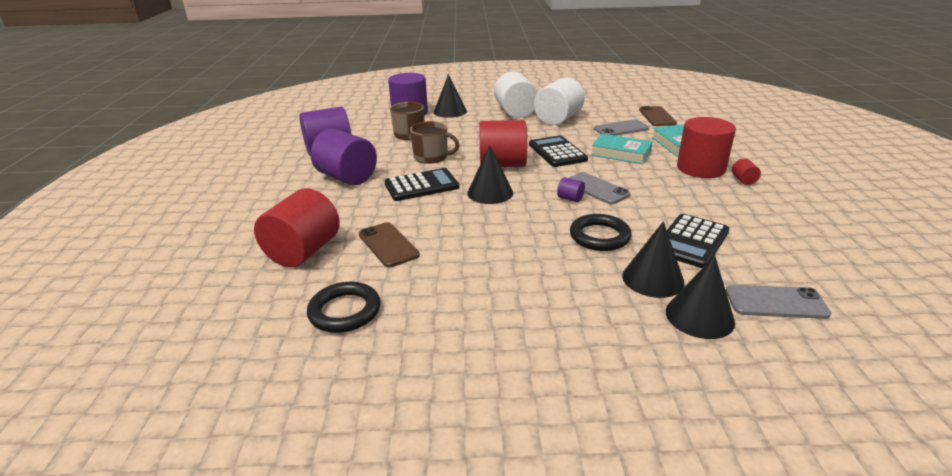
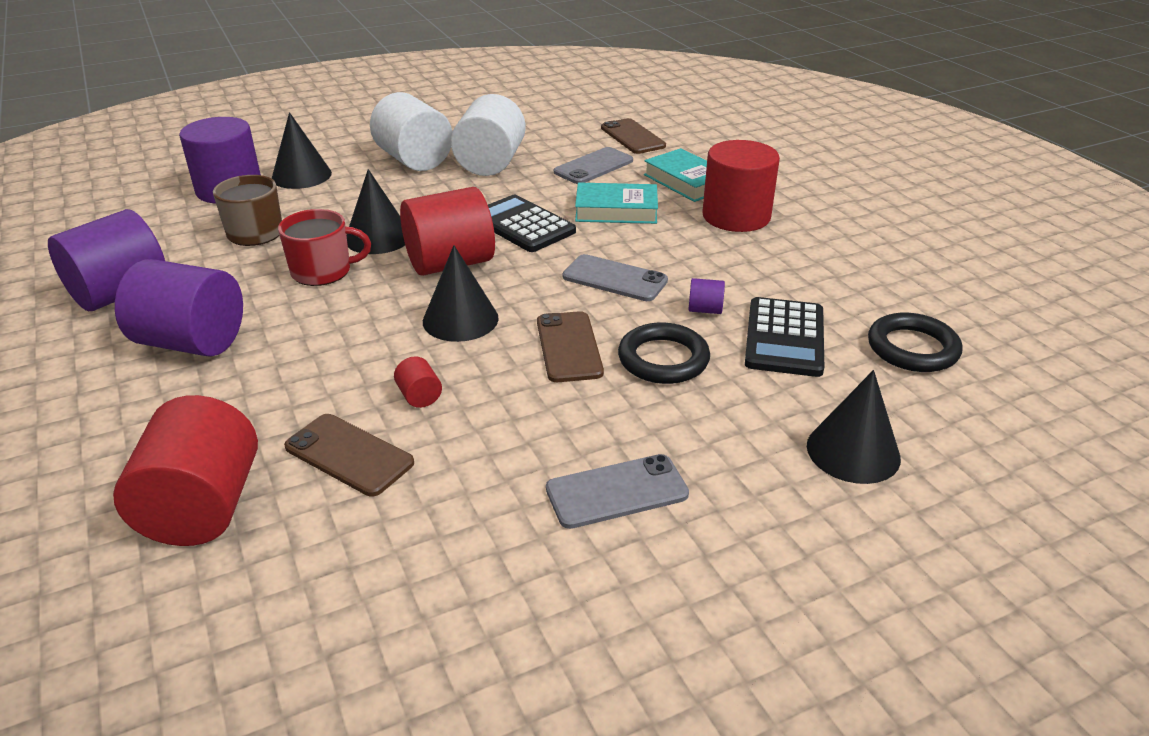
camera: 25 degrees left, 5 degrees up
black ring [307,282,381,333] -> black ring moved to [868,313,963,372]
black calculator [384,168,459,201] -> none
brown mug [410,121,460,164] -> red mug [278,209,371,286]
purple cylinder [557,177,585,202] -> purple cylinder moved to [688,278,725,314]
black cone [622,221,685,298] -> black cone moved to [346,169,405,254]
grey phone [726,285,831,319] -> grey phone moved to [546,454,689,529]
red cylinder [732,159,761,185] -> red cylinder moved to [394,356,442,408]
none -> brown phone [537,311,604,382]

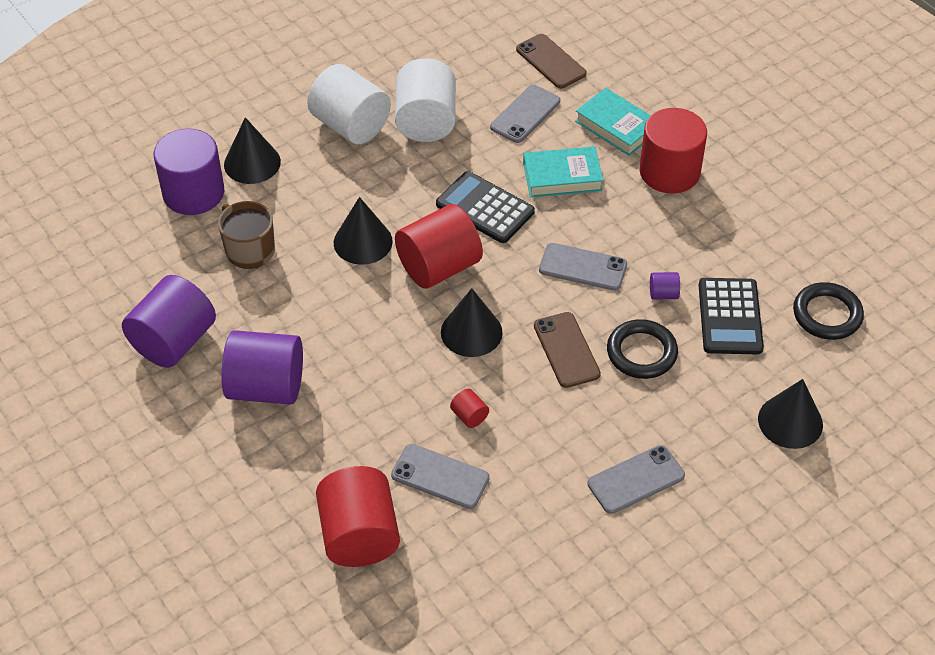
camera: 10 degrees left, 15 degrees up
red mug [278,209,371,286] -> none
brown phone [284,414,414,497] -> grey phone [391,444,490,509]

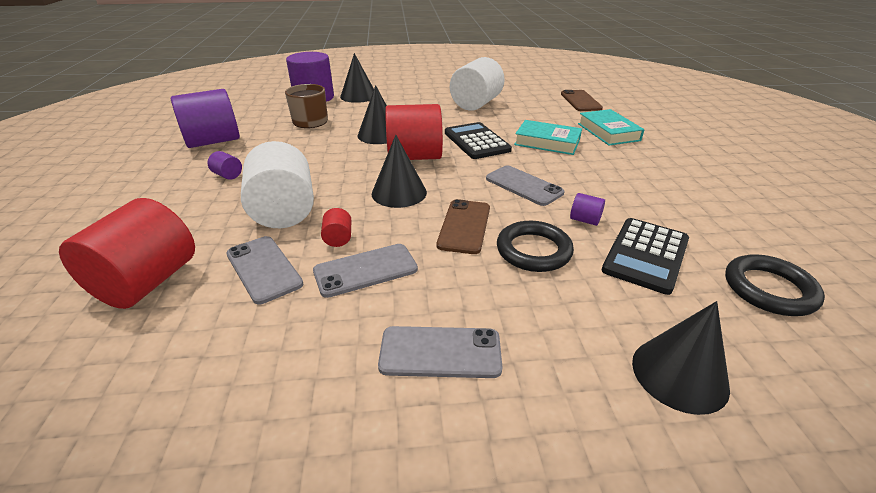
camera: 30 degrees right, 15 degrees down
purple cylinder [221,330,303,405] -> purple cylinder [208,151,242,180], size x0.41
white cylinder [307,64,391,144] -> white cylinder moved to [241,141,314,228]
grey phone [490,85,560,143] -> grey phone moved to [313,244,418,298]
red cylinder [639,108,707,193] -> none

